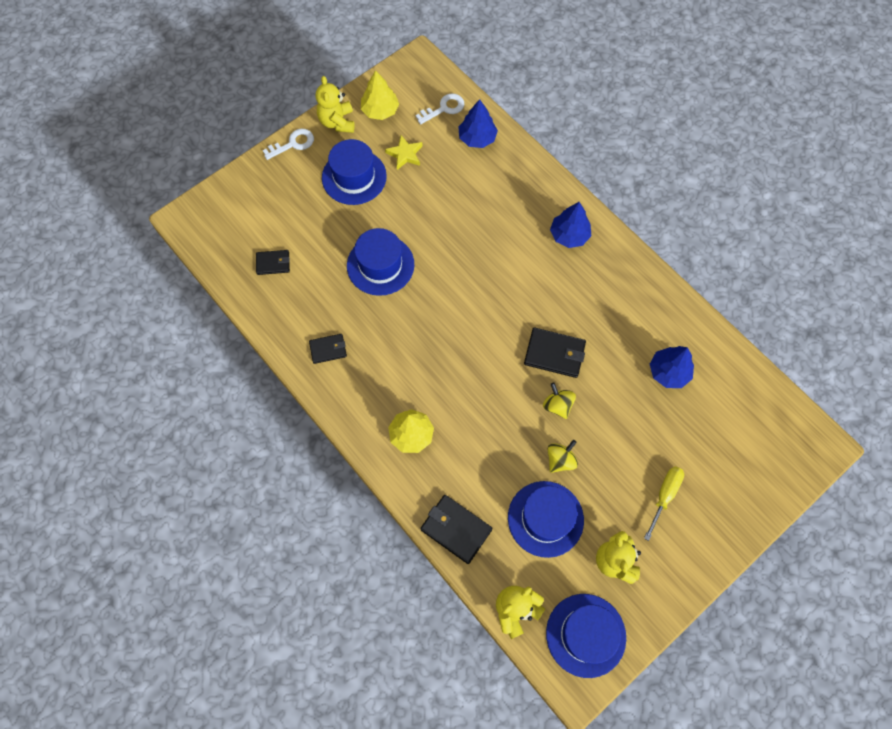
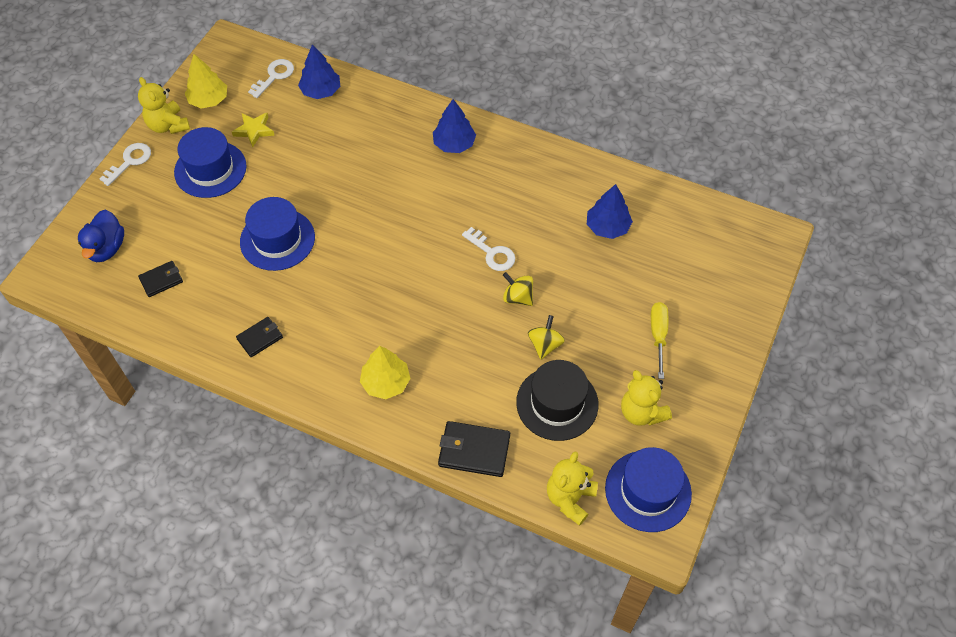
camera: 25 degrees left, 10 degrees down
blue hat [508,481,584,558] -> black hat [516,360,599,441]
black wallet [524,328,586,378] -> white key [462,227,515,271]
none -> blue duck [78,210,124,262]

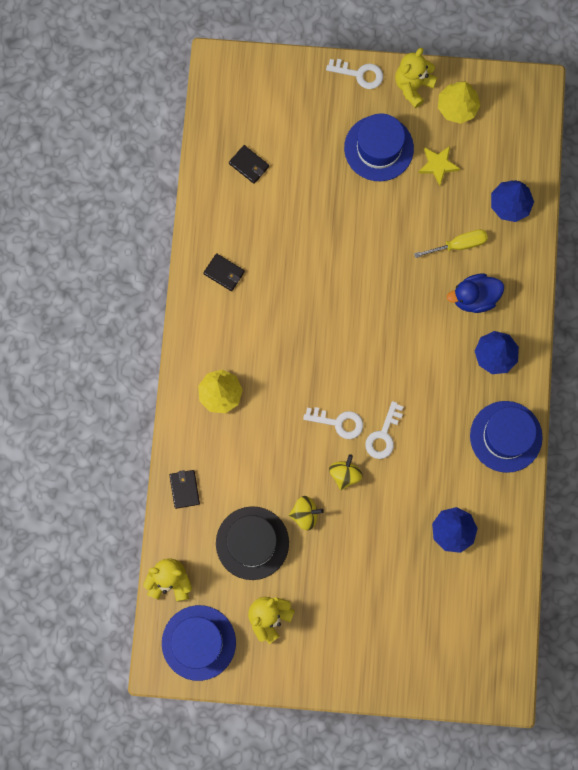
camera: 70 degrees right, 20 degrees up
blue duck [78,210,124,262] -> blue duck moved to [447,274,504,313]
blue hat [240,197,315,271] -> blue hat moved to [470,401,543,473]
white key [248,59,294,98] -> white key moved to [303,407,363,439]
black wallet [438,421,510,477] -> black wallet [169,470,200,509], size x0.62
yellow screwdriver [651,302,668,379] -> yellow screwdriver moved to [414,229,488,258]

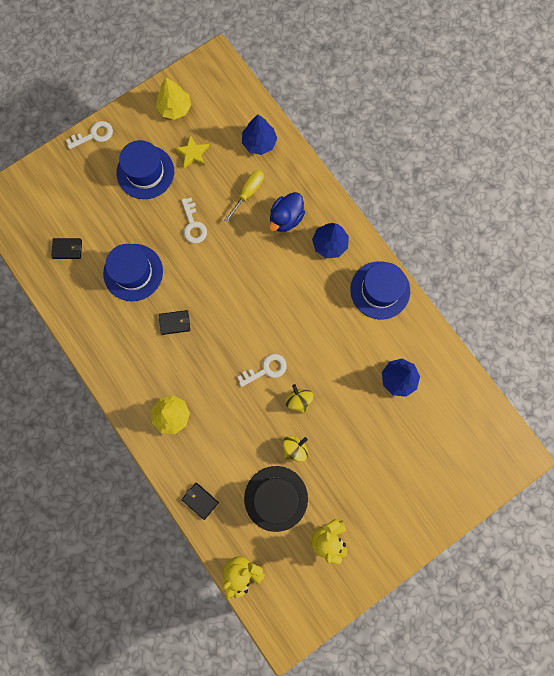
camera: 40 degrees left, 0 degrees up
blue hat [162,605,236,681] -> blue hat moved to [103,244,163,301]
black wallet [203,253,245,291] -> black wallet moved to [159,310,190,335]
white key [365,401,403,459] -> white key moved to [181,198,207,244]
yellow teddy bear [395,48,438,108] -> none

